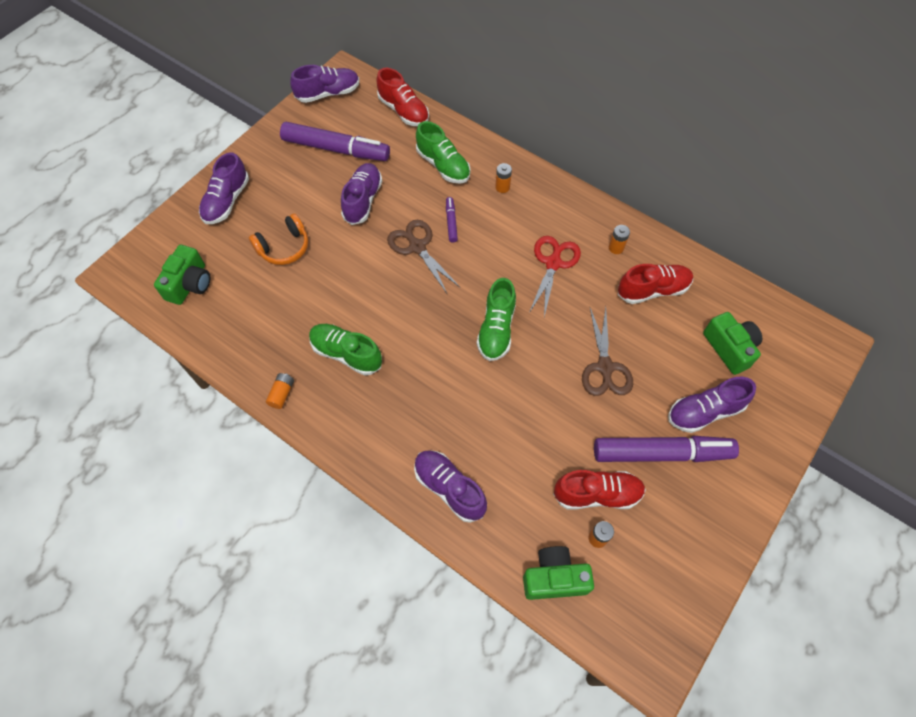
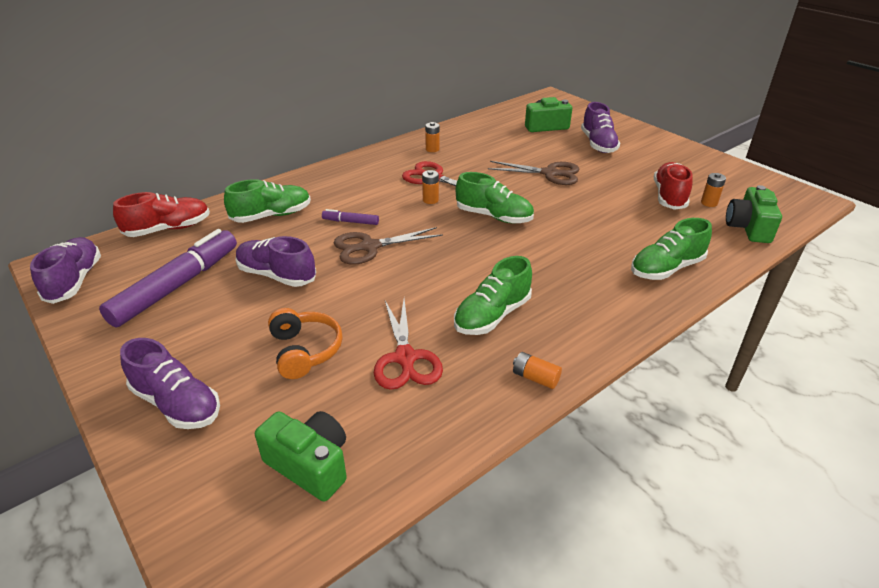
camera: 75 degrees left, 25 degrees down
purple shoe [414,450,487,523] -> green shoe [631,218,712,280]
orange battery [495,163,512,193] -> orange battery moved to [422,170,439,204]
purple marker [594,436,739,462] -> none
red shoe [618,264,693,304] -> none
none -> red scissors [374,299,443,390]

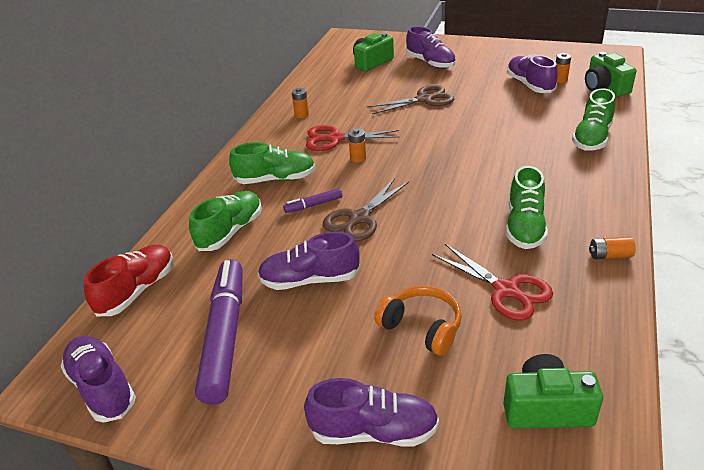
camera: 30 degrees left, 0 degrees up
green shoe [456,172,534,224] -> green shoe moved to [229,142,315,184]
red shoe [654,162,693,210] -> purple shoe [507,55,558,93]

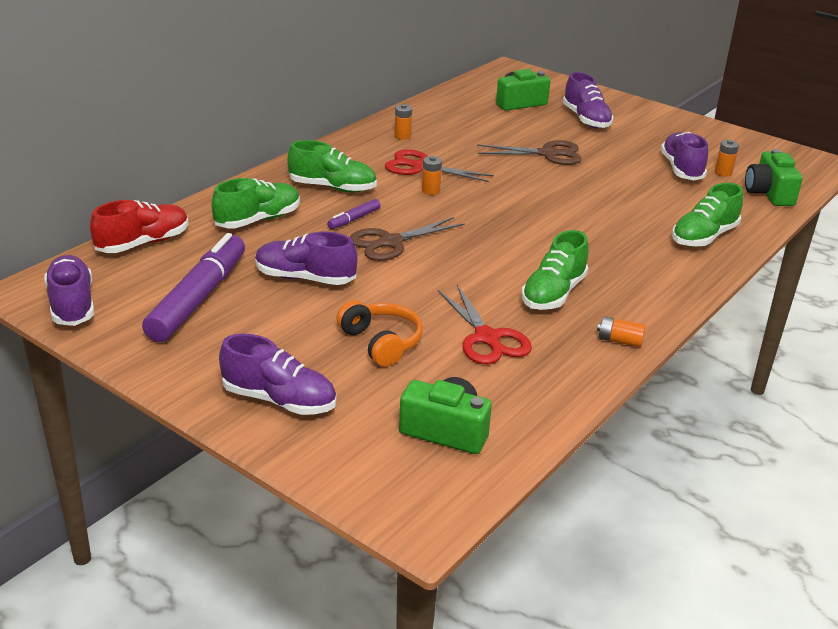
camera: 15 degrees right, 5 degrees down
purple marker [283,188,342,213] -> purple marker turned 45 degrees counterclockwise [327,199,380,229]

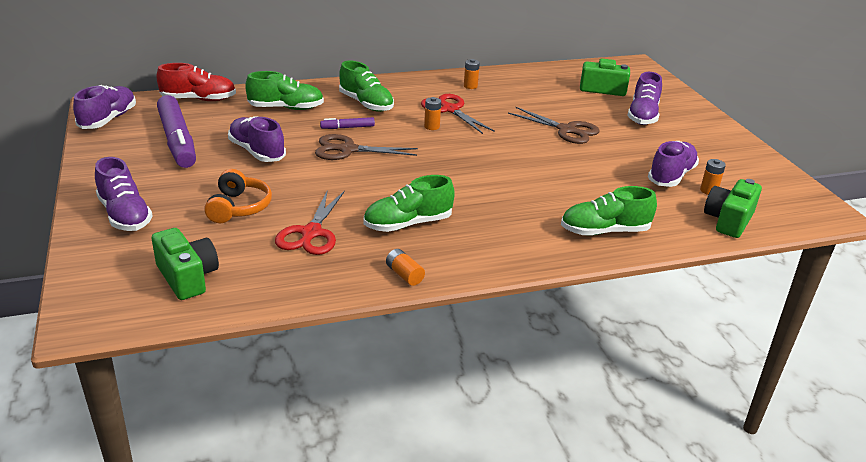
camera: 35 degrees right, 0 degrees up
purple marker [142,233,245,342] -> purple marker turned 105 degrees clockwise [157,95,196,168]

